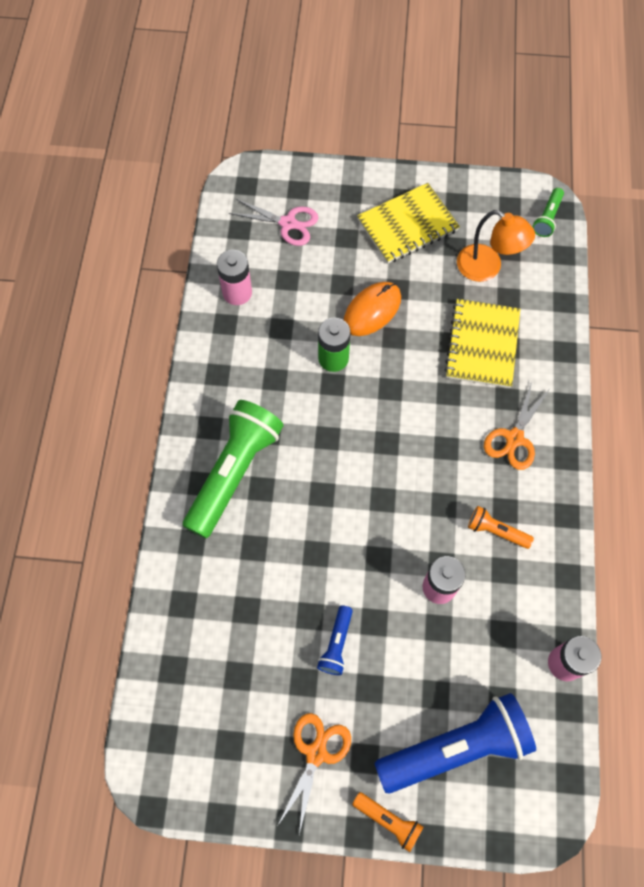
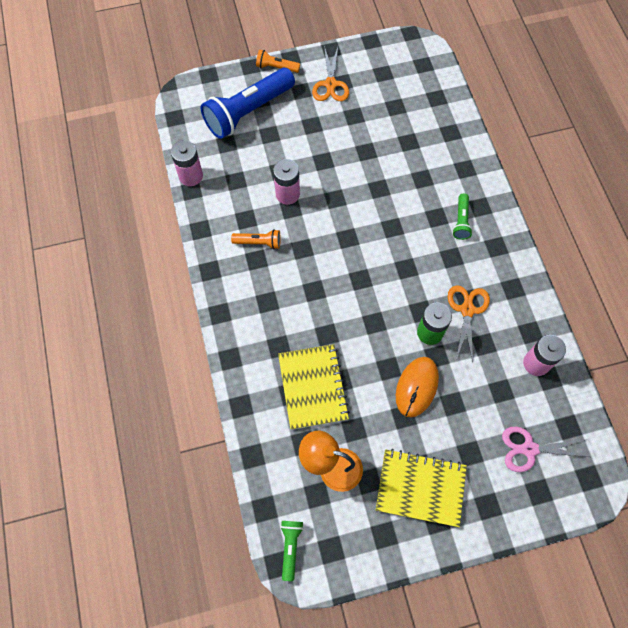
camera: 160 degrees right, 0 degrees up
green flashlight [183,400,283,538] -> green flashlight [452,193,473,240], size x0.45
blue flashlight [317,605,353,675] -> none
yellow notebook [357,183,460,263] -> yellow notebook turned 60 degrees clockwise [376,449,467,527]
orange scissors [484,381,549,470] -> orange scissors moved to [448,285,490,362]

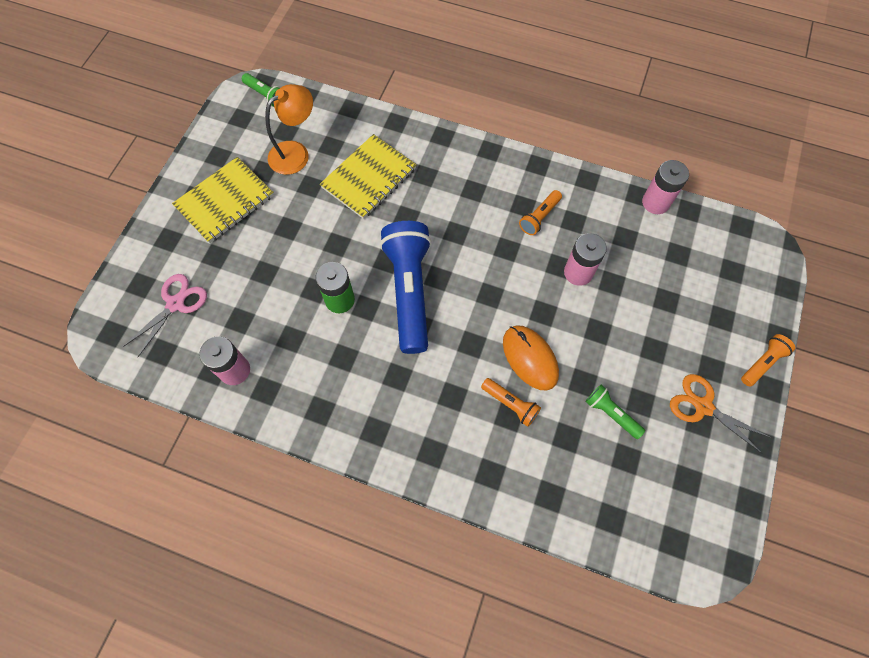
camera: 125 degrees right, 0 degrees up
blue flashlight [201,68,295,139] -> blue flashlight moved to [380,221,432,354]
yellow notebook [278,344,350,430] -> yellow notebook turned 75 degrees counterclockwise [320,134,417,219]
orange mouse [396,357,439,417] -> orange mouse moved to [503,325,559,390]
orange scissors [448,285,490,362] -> none
green flashlight [452,193,473,240] -> green flashlight moved to [586,385,645,439]
none -> orange flashlight [481,378,541,427]

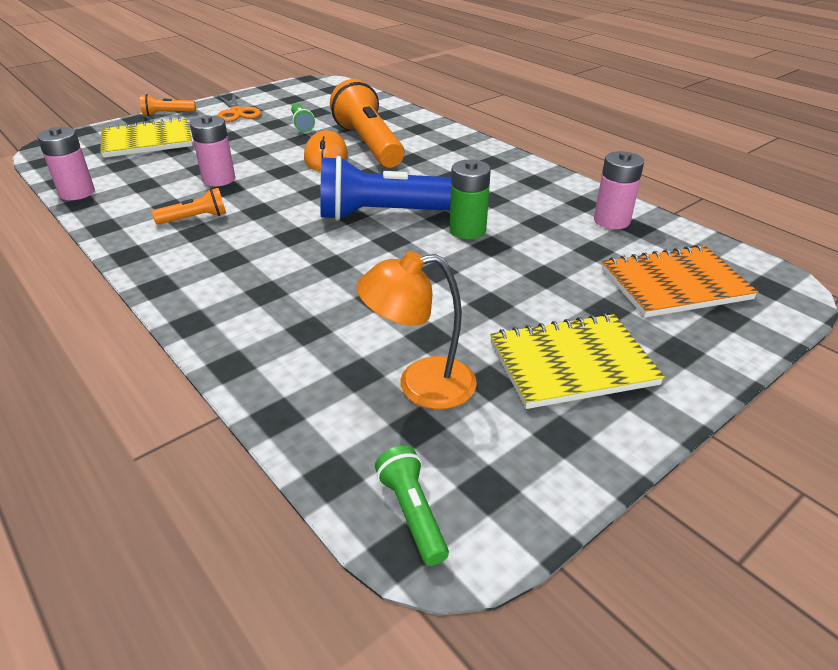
camera: 150 degrees left, 30 degrees down
pink scissors [123,274,207,358] -> orange notebook [602,245,759,317]
yellow notebook [320,134,417,219] -> yellow notebook moved to [100,117,192,158]
blue flashlight [380,221,432,354] -> blue flashlight turned 60 degrees clockwise [320,156,451,221]
orange flashlight [481,378,541,427] -> orange flashlight [330,79,404,168], size x2.20

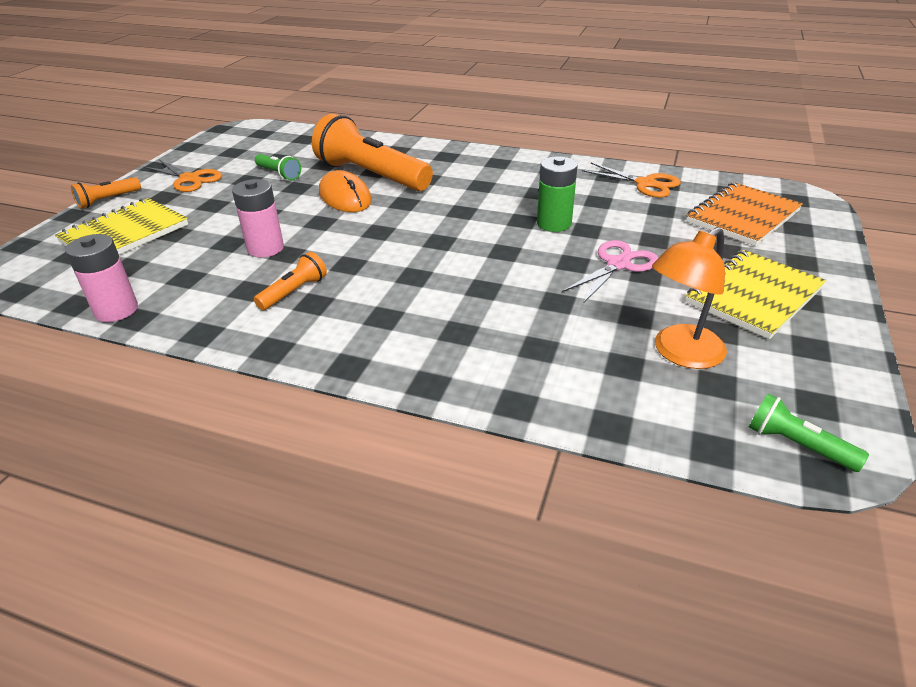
camera: 30 degrees left, 0 degrees up
blue flashlight [320,156,451,221] -> none
pink battery [594,151,644,229] -> orange scissors [582,163,681,198]
none -> pink scissors [562,240,658,302]

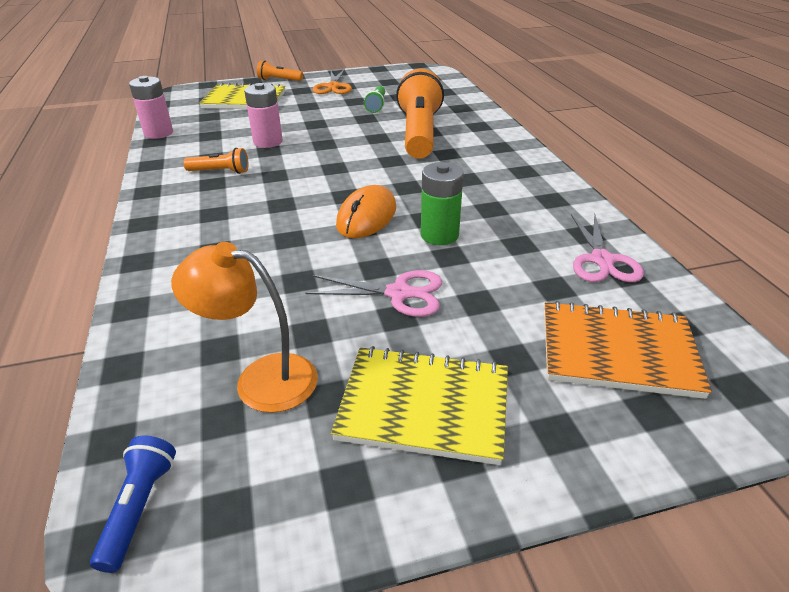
camera: 55 degrees right, 0 degrees up
orange mouse [319,170,372,212] -> orange mouse moved to [336,185,396,238]
orange scissors [582,163,681,198] -> pink scissors [571,214,644,282]
green flashlight [749,394,869,472] -> blue flashlight [90,436,176,573]

